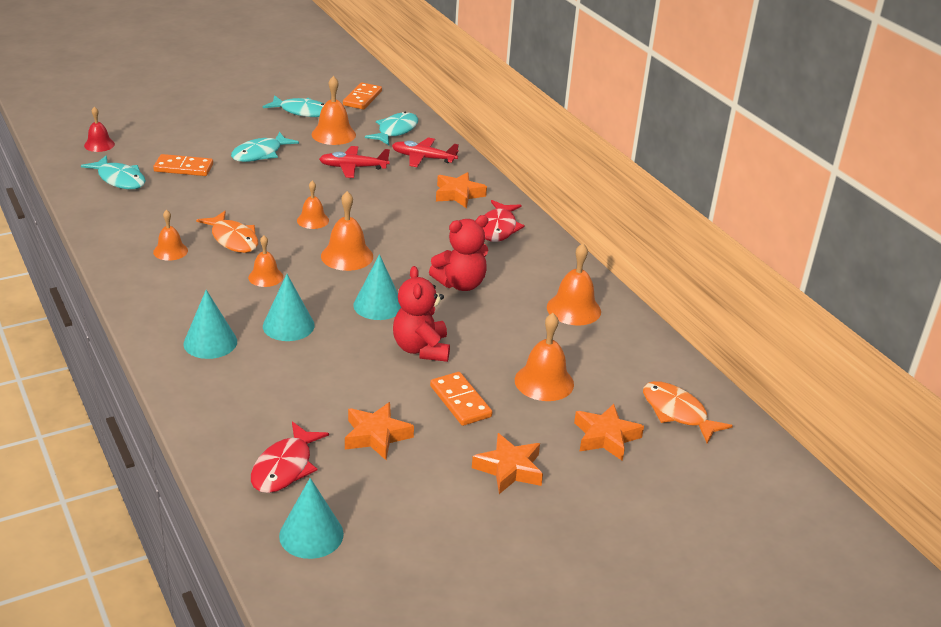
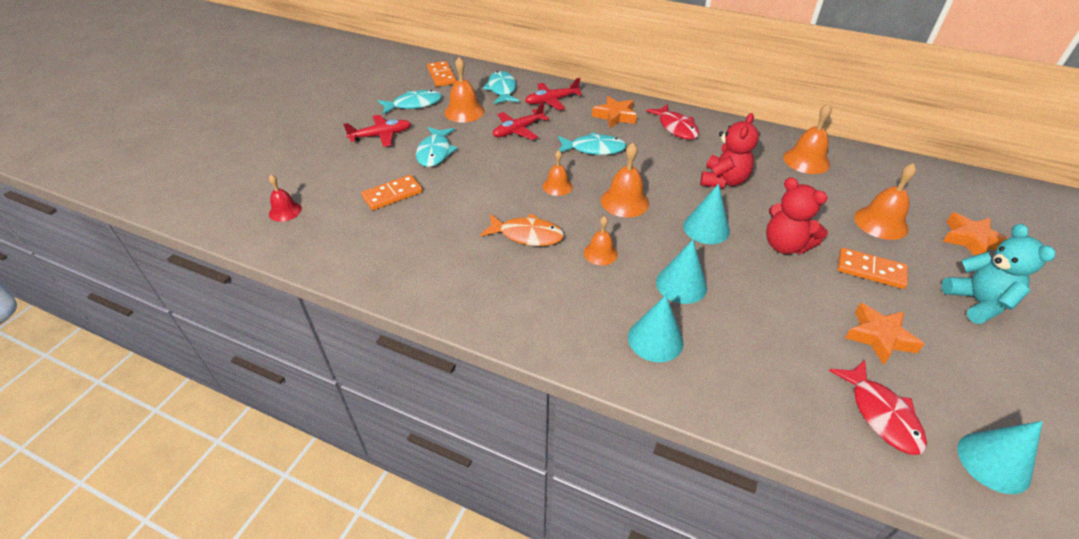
camera: 35 degrees left, 10 degrees up
turquoise fish [81,155,146,189] -> turquoise fish moved to [558,132,626,155]
orange bell [153,210,188,261] -> none
orange star [472,433,543,494] -> turquoise teddy bear [942,224,1055,324]
orange fish [643,381,733,444] -> none
none -> red plane [343,115,411,147]

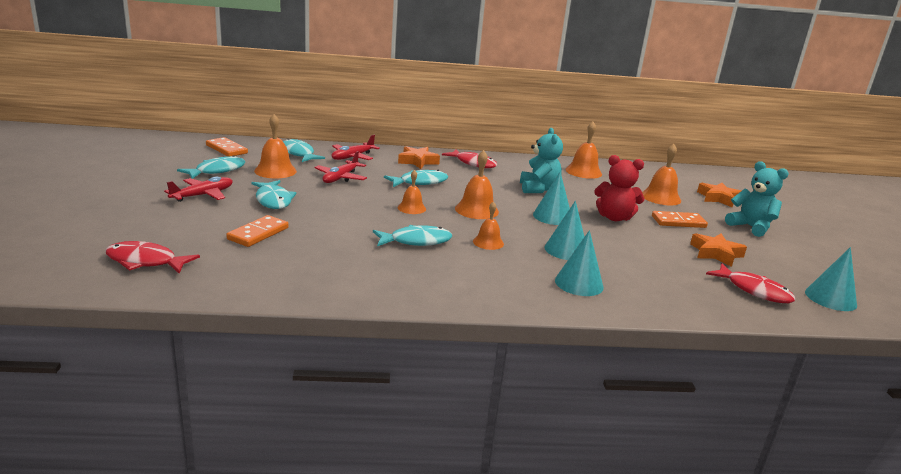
camera: 30 degrees left, 20 degrees down
red bell [269,175,302,222] -> red fish [105,241,200,273]
orange fish [480,214,564,246] -> turquoise fish [373,225,452,246]
red teddy bear [700,113,759,188] -> turquoise teddy bear [520,128,563,193]

